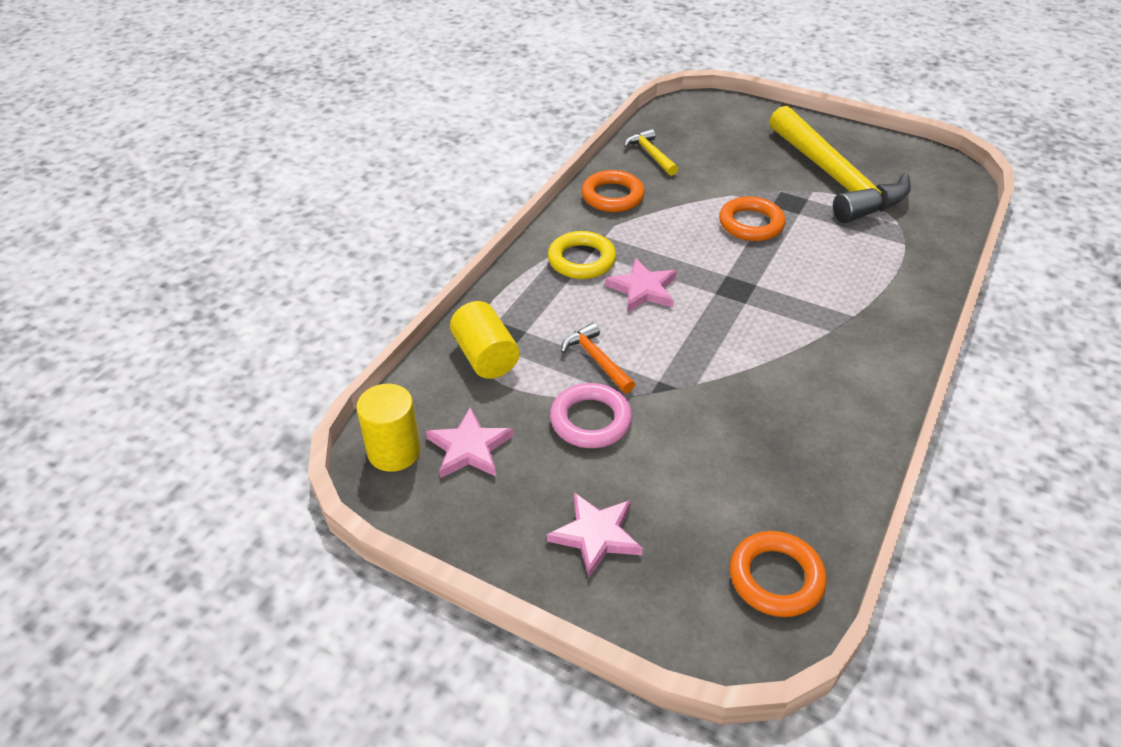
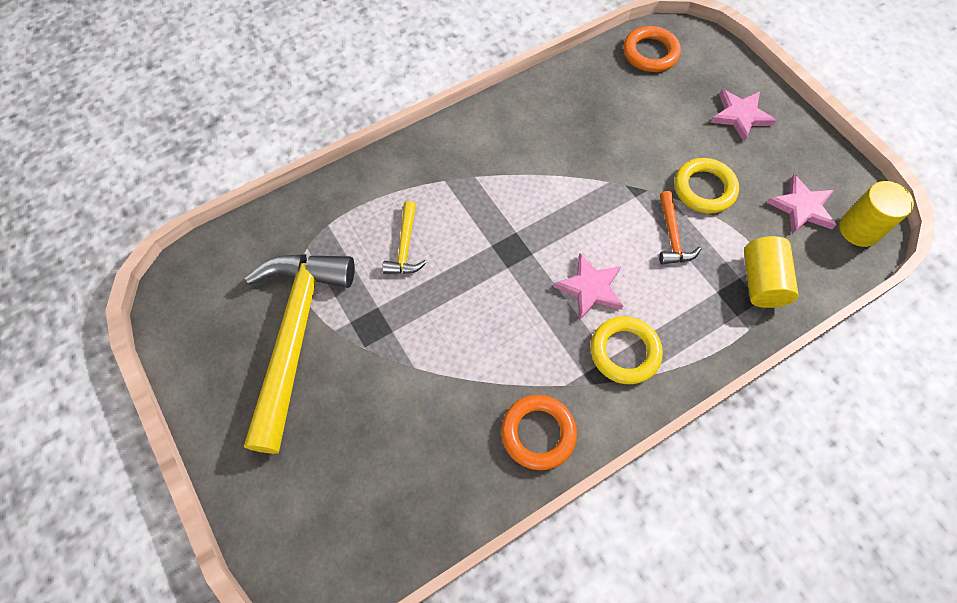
camera: 150 degrees left, 20 degrees up
pink ring [550,383,632,448] -> yellow ring [675,158,739,213]
yellow hammer [624,129,678,176] -> yellow hammer moved to [382,201,427,274]
orange ring [719,196,785,241] -> none

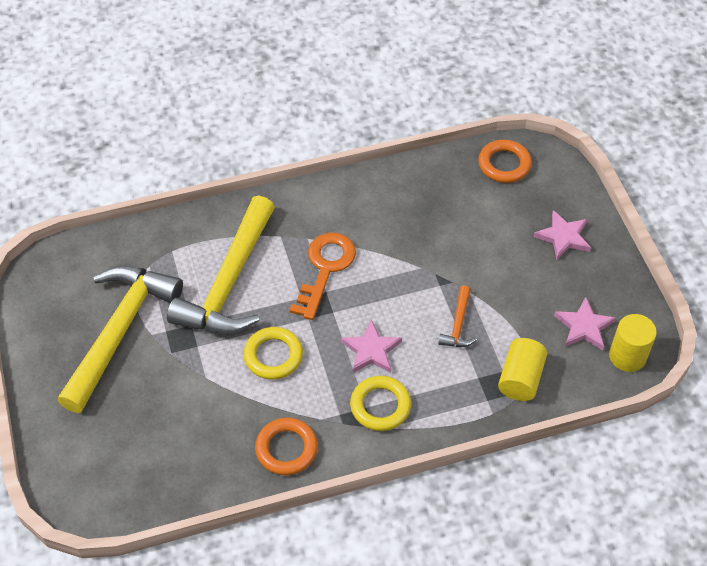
camera: 15 degrees right, 10 degrees down
yellow hammer [382,201,427,274] -> yellow hammer [167,195,275,334], size x2.38
yellow ring [675,158,739,213] -> yellow ring moved to [243,327,303,380]
none -> orange key [289,232,356,320]

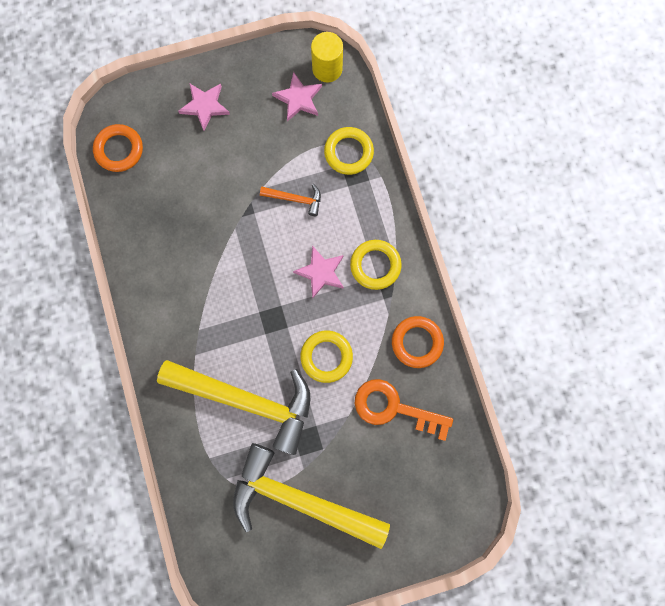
camera: 90 degrees left, 25 degrees up
orange key [289,232,356,320] -> orange key moved to [355,379,453,441]
yellow cylinder [498,338,547,401] -> yellow ring [324,127,374,175]

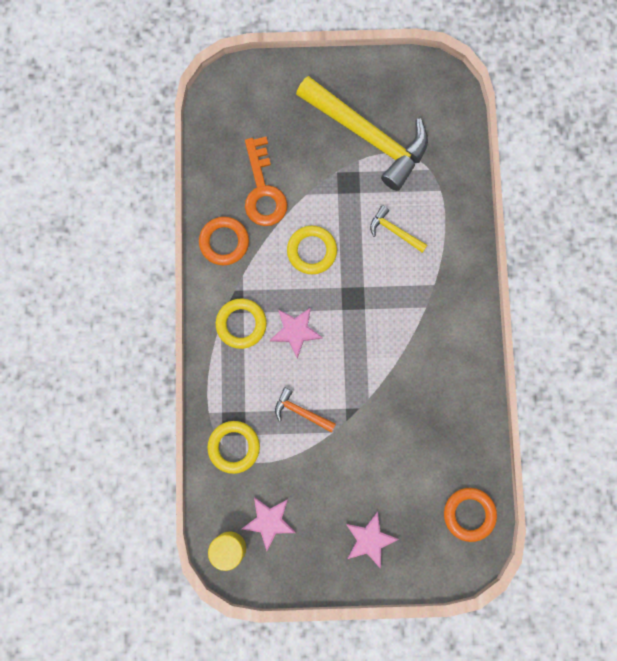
camera: 165 degrees left, 0 degrees up
yellow hammer [157,360,311,455] -> yellow hammer [370,205,427,253], size x0.42
orange key [355,379,453,441] -> orange key turned 45 degrees clockwise [245,137,288,226]

